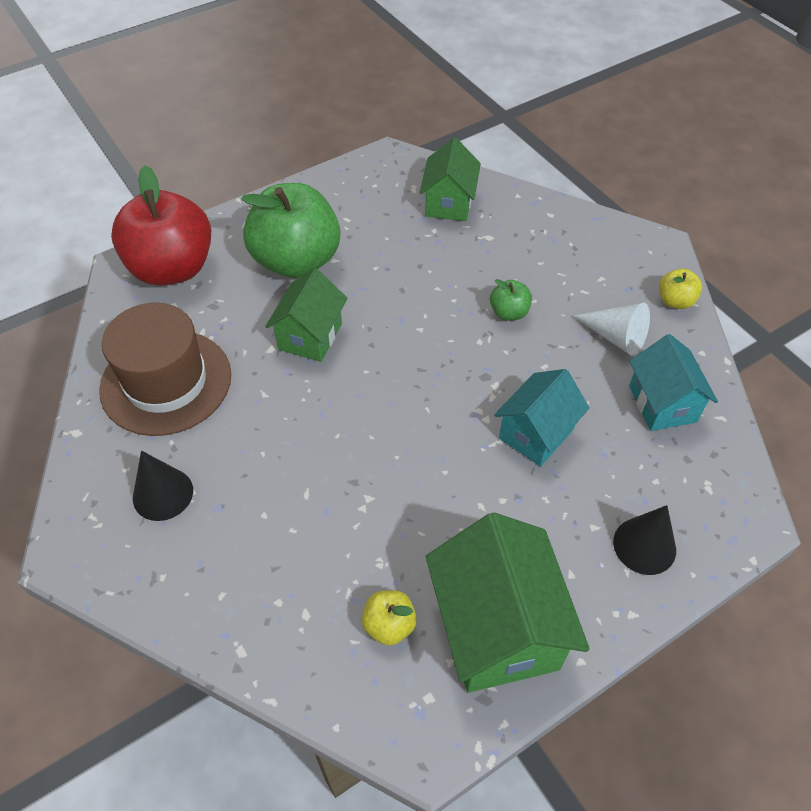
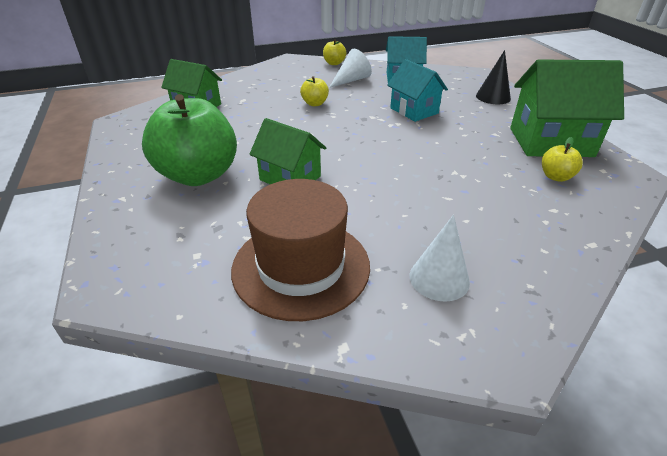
camera: 75 degrees left, 15 degrees down
red apple [111,166,211,286] -> none
black cone [133,451,193,521] -> white cone [410,215,470,302]
green apple [490,279,532,321] -> yellow apple [300,76,329,106]

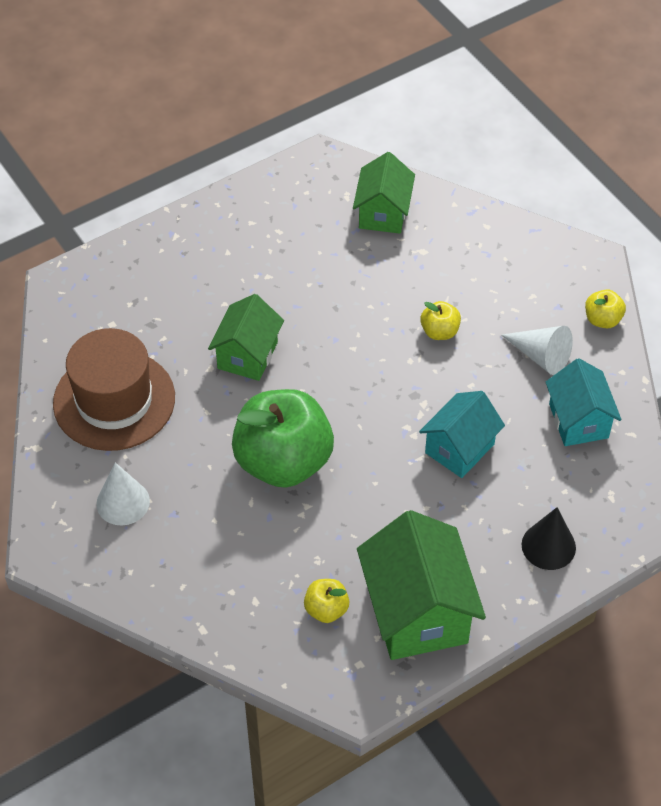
camera: 75 degrees right, 15 degrees up
green apple [142,94,237,186] -> green apple moved to [232,389,334,488]

